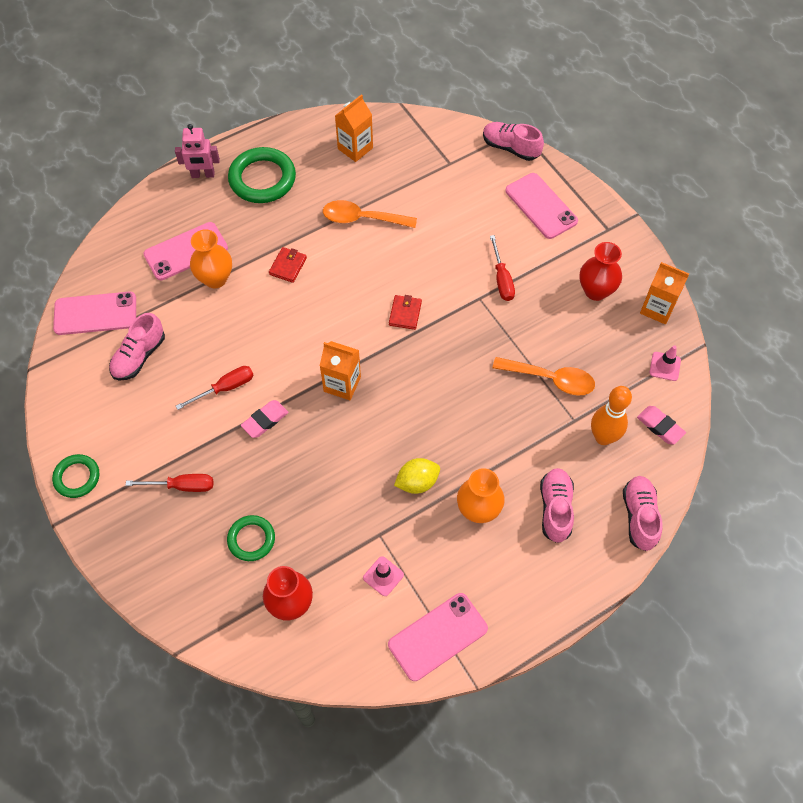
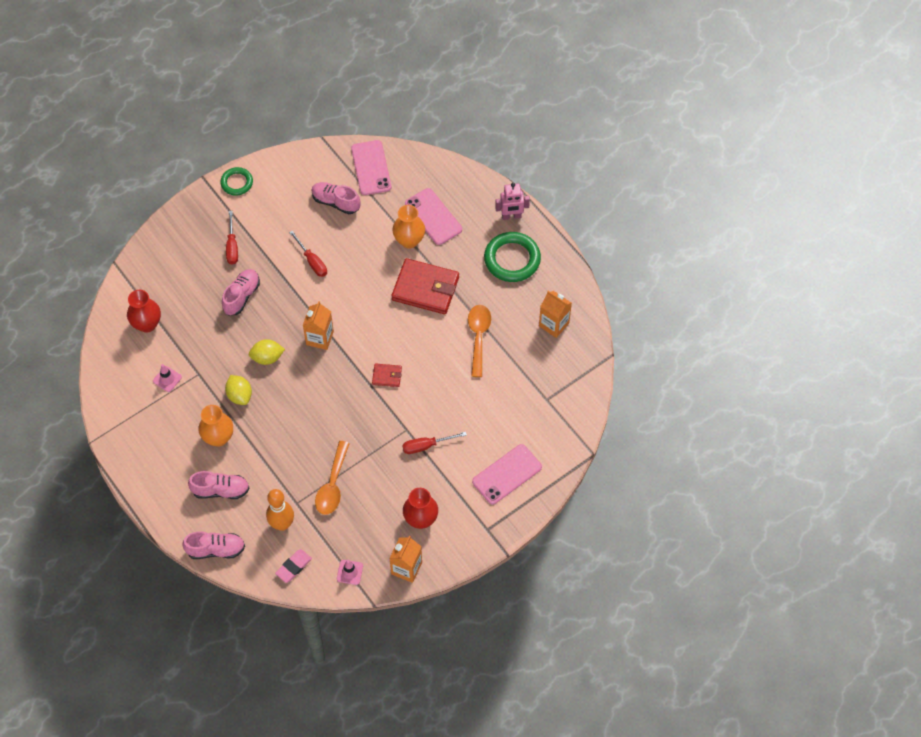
camera: 85 degrees right, 0 degrees up
pink robot [175,124,220,178] -> pink robot turned 90 degrees counterclockwise [495,183,530,220]
green ring [227,515,275,561] -> none
pink eraser [241,400,289,438] -> none
red wallet [269,247,307,283] -> red wallet [392,258,459,314], size x2.15
pink phone [388,593,488,681] -> none
pink shoe [483,122,544,161] -> pink shoe moved to [222,269,260,315]
none -> yellow lemon [249,339,285,365]

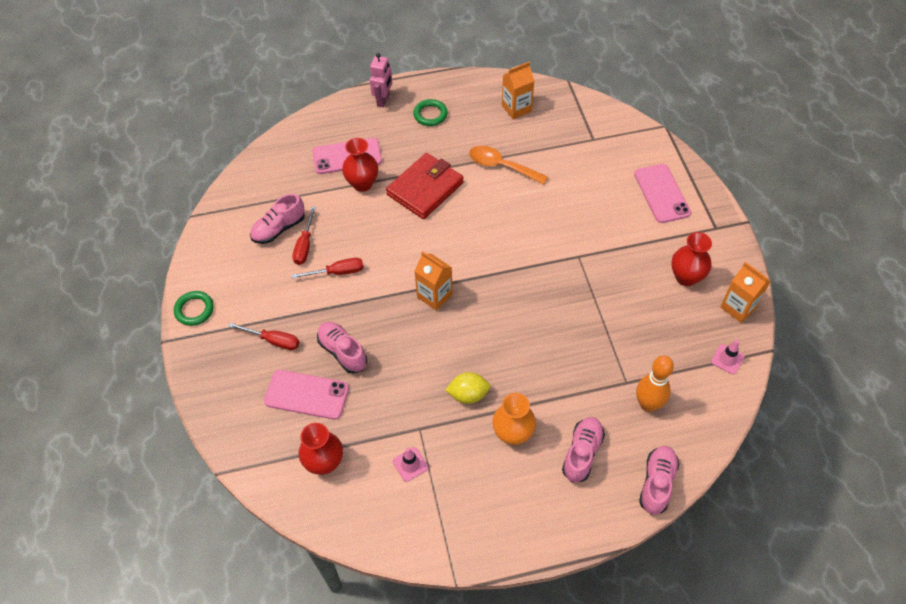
camera: 65 degrees left, 5 degrees down
yellow lemon [249,339,285,365] -> none
pink eraser [275,549,312,583] -> none
orange spoon [315,441,350,515] -> none
pink phone [351,140,391,195] -> pink phone moved to [264,370,349,420]
red wallet [372,363,402,387] -> none
orange vase [392,205,425,248] -> red vase [342,138,378,192]
red screwdriver [402,432,467,454] -> red screwdriver moved to [292,206,316,265]
green ring [484,232,541,282] -> green ring [413,99,448,126], size x0.59

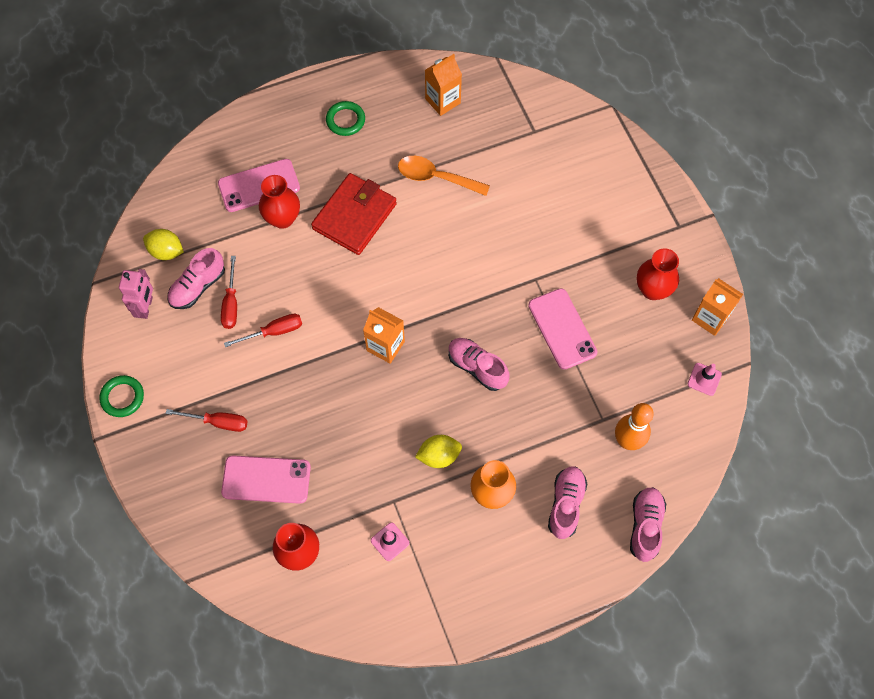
camera: 10 degrees left, 10 degrees up
pink shoe [317,322,367,373] -> pink shoe moved to [448,338,509,391]
pink robot [370,53,392,107] -> pink robot moved to [119,269,153,319]
pink phone [634,164,691,223] -> pink phone moved to [528,288,597,370]
none -> yellow lemon [143,229,184,260]

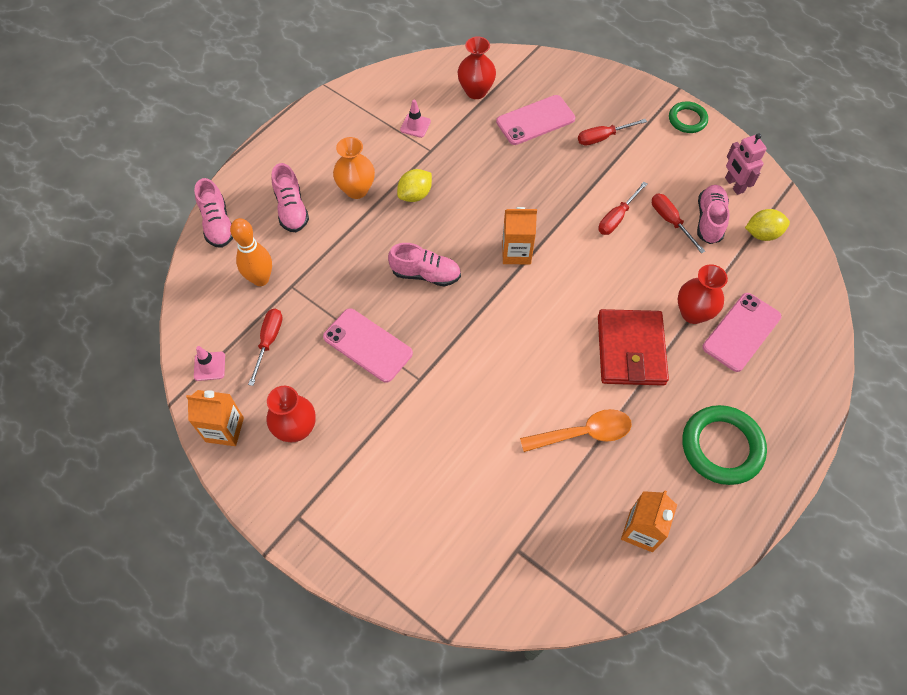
camera: 150 degrees right, 5 degrees down
green ring [326,101,365,136] -> green ring [682,405,767,485], size x1.70
none -> red screwdriver [248,309,283,386]

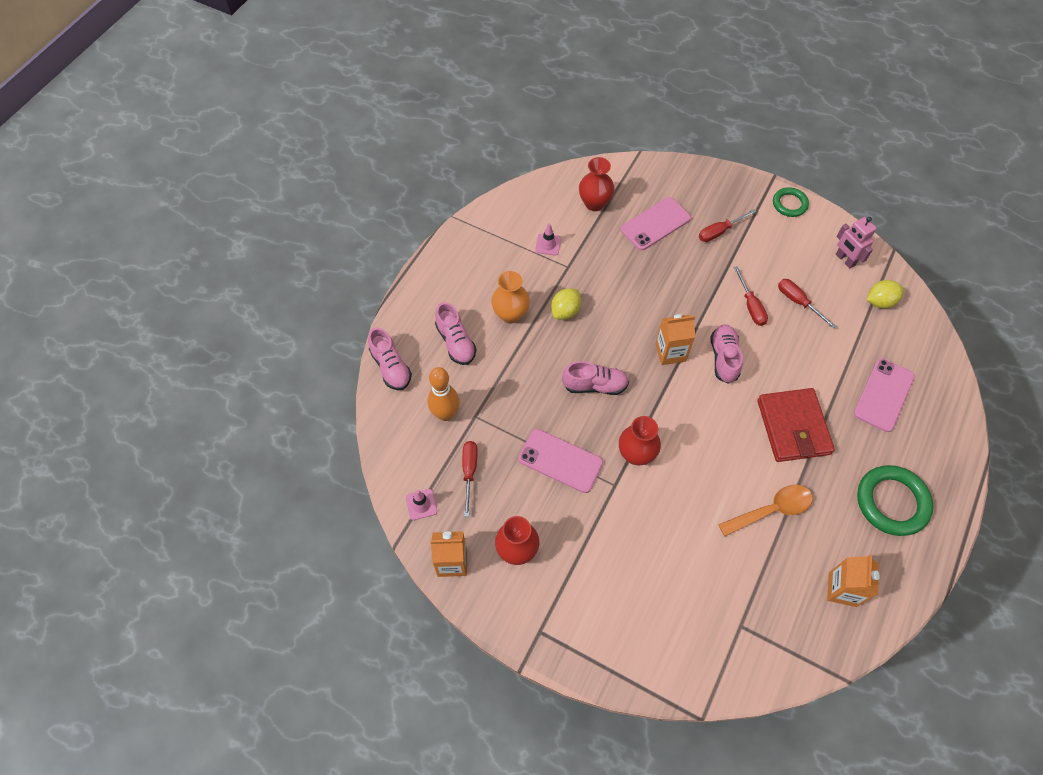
camera: 10 degrees left, 0 degrees up
red screwdriver [598,182,647,235] -> red screwdriver turned 45 degrees counterclockwise [734,266,768,326]
red vase [678,264,728,324] -> red vase moved to [619,416,661,465]
pink shoe [697,185,730,244] -> pink shoe moved to [710,324,743,384]

